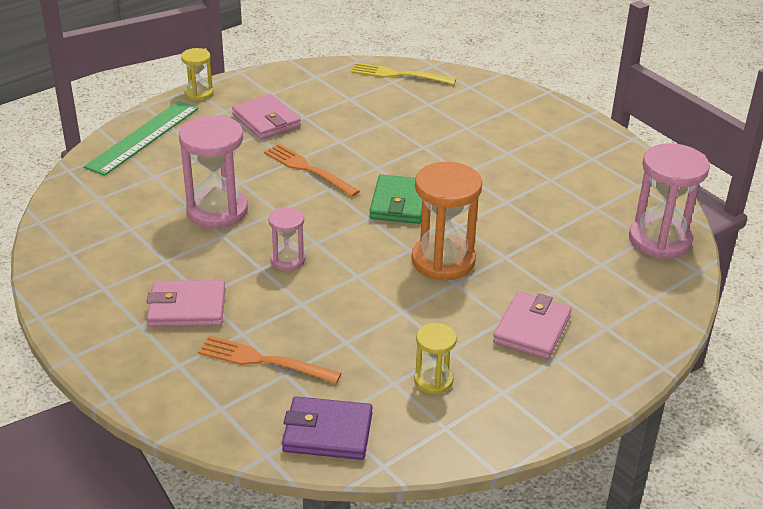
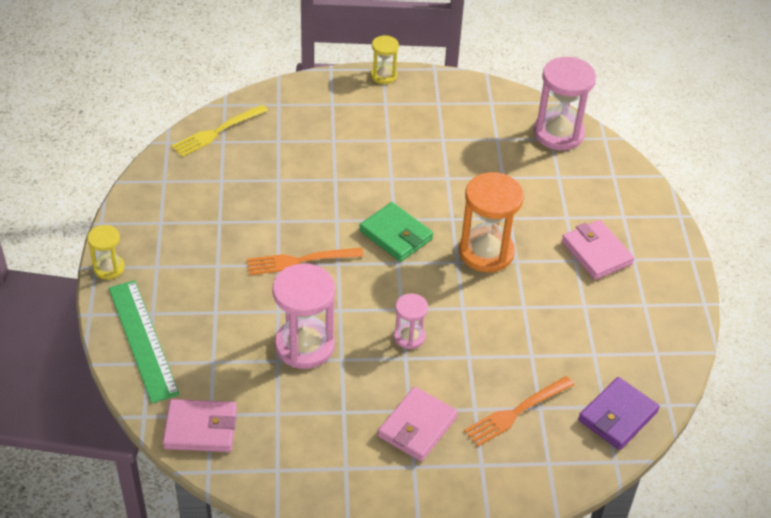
camera: 55 degrees left, 10 degrees up
pink wallet [232,94,301,140] -> pink wallet moved to [162,399,237,452]
yellow hourglass [414,323,457,394] -> yellow hourglass moved to [371,35,399,84]

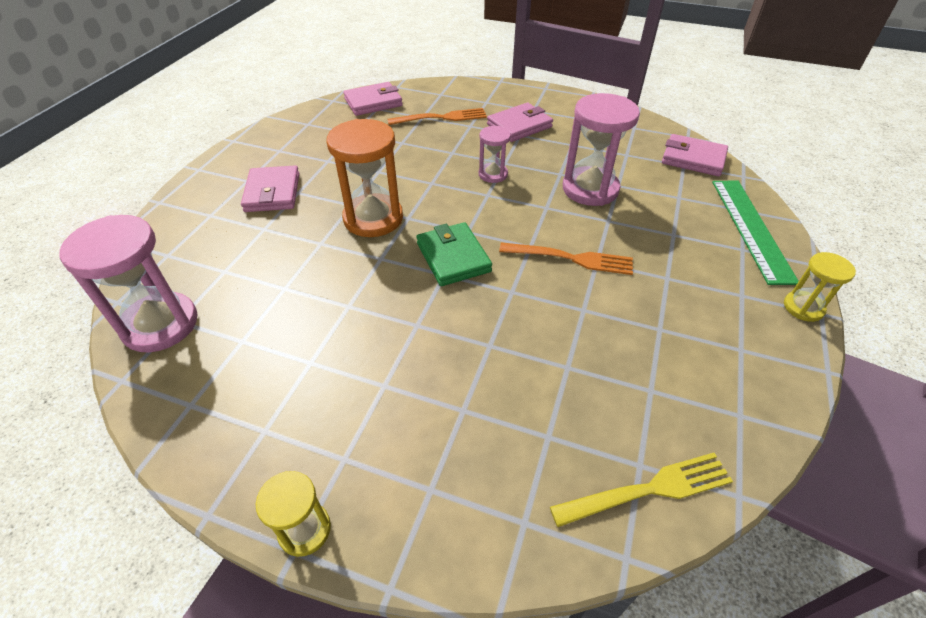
camera: 155 degrees left, 0 degrees up
purple wallet [578,377,660,450] -> pink wallet [343,82,403,116]

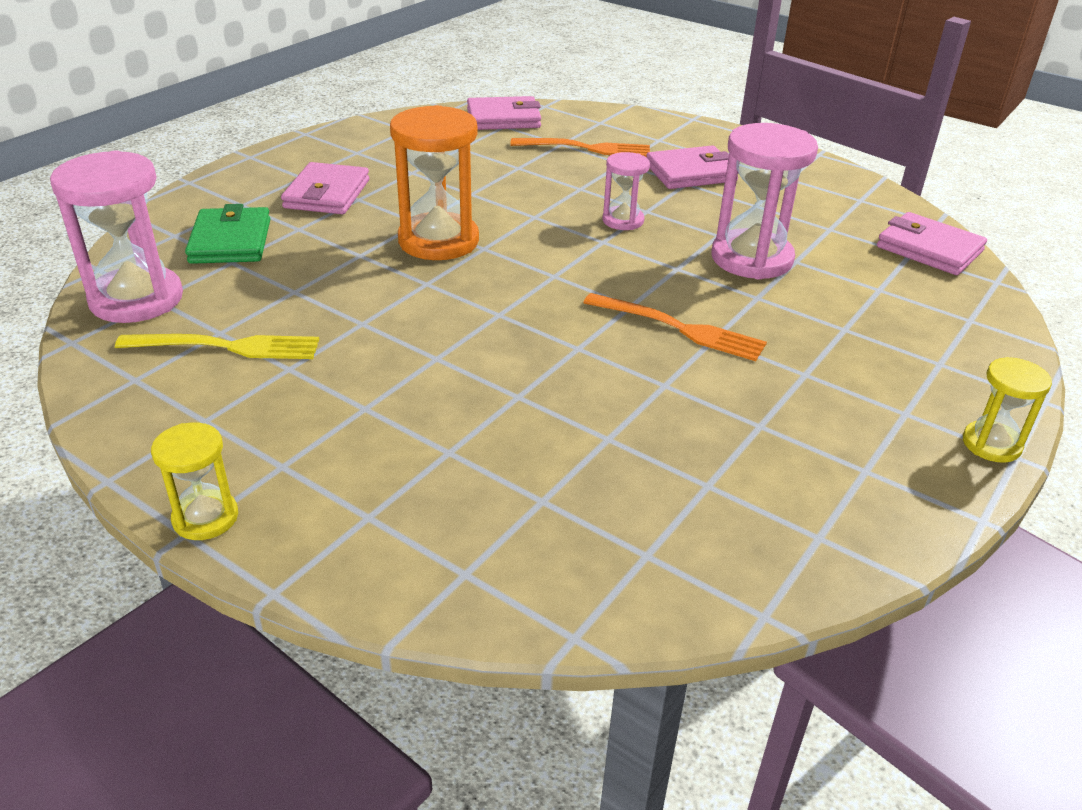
camera: 15 degrees right, 10 degrees down
green wallet [416,222,492,286] -> green wallet moved to [185,204,270,264]
yellow fork [550,453,733,527] -> yellow fork moved to [115,334,319,359]
green ruler [712,181,799,285] -> none

